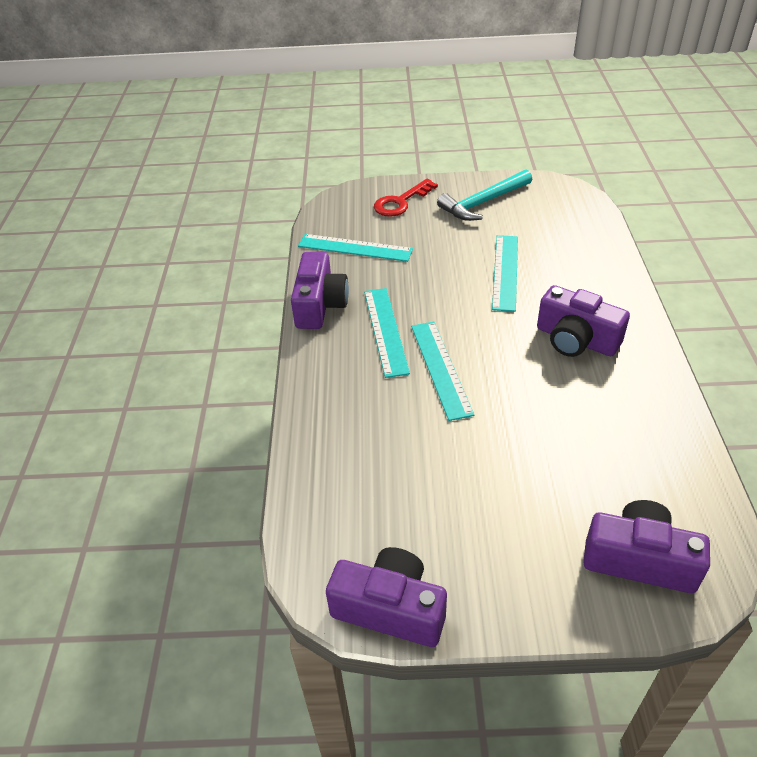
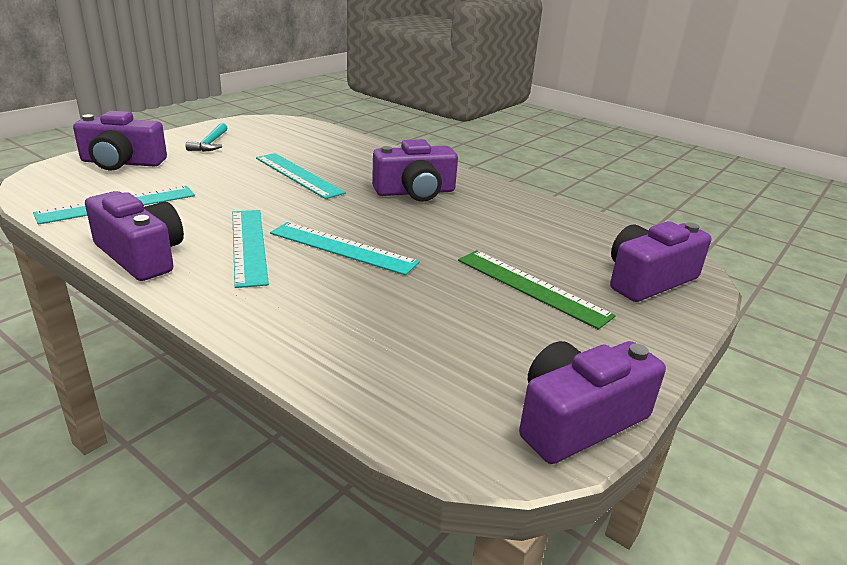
camera: 55 degrees left, 15 degrees down
turquoise ruler [364,288,410,378] -> turquoise ruler turned 45 degrees clockwise [232,210,269,288]
red key [374,179,438,217] -> purple camera [73,111,167,171]
turquoise hammer [437,169,532,221] -> turquoise hammer [186,123,227,152], size x0.61
none -> green ruler [458,250,616,330]

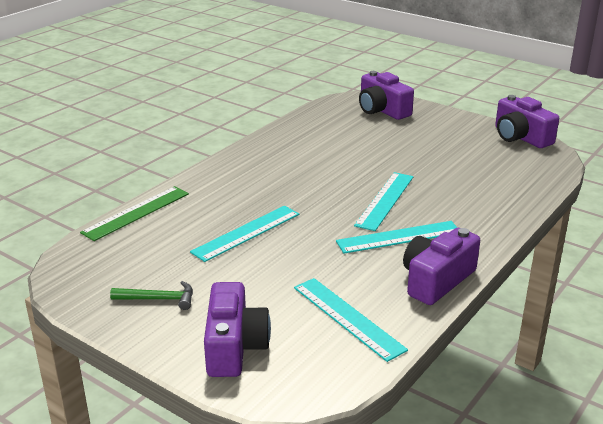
camera: 90 degrees left, 0 degrees up
turquoise hammer [186,123,227,152] -> green hammer [110,281,193,310]
purple camera [372,139,458,201] -> none
green ruler [458,250,616,330] -> green ruler moved to [80,186,189,241]

